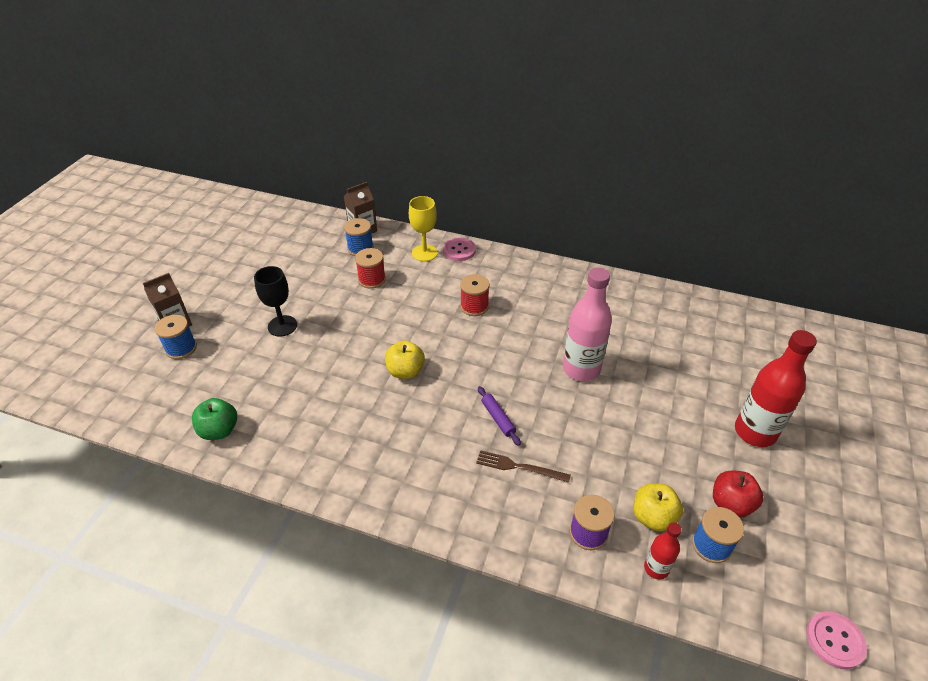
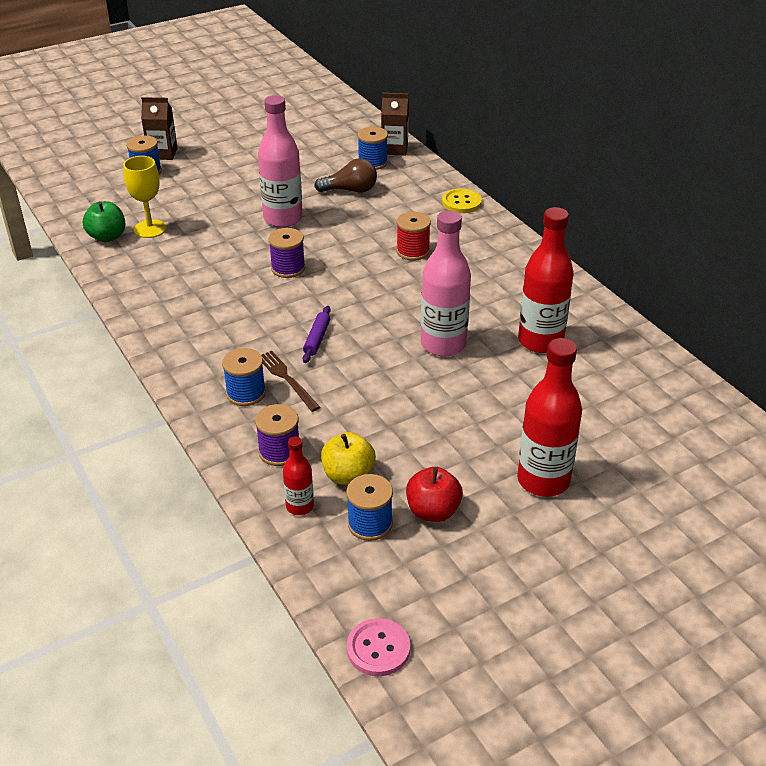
camera: 40 degrees right, 5 degrees down
black goblet [254,266,297,337] -> none
red spool [355,248,386,289] -> brown light bulb [314,158,377,193]
yellow apple [385,340,425,379] -> purple spool [269,228,305,278]
yellow goblet [409,196,438,262] -> yellow goblet moved to [123,156,167,238]
pink button [443,238,476,261] -> yellow button [442,188,482,213]
none -> blue spool [222,348,266,406]
none -> pink bottle [258,95,303,227]
none -> red bottle [518,207,574,353]

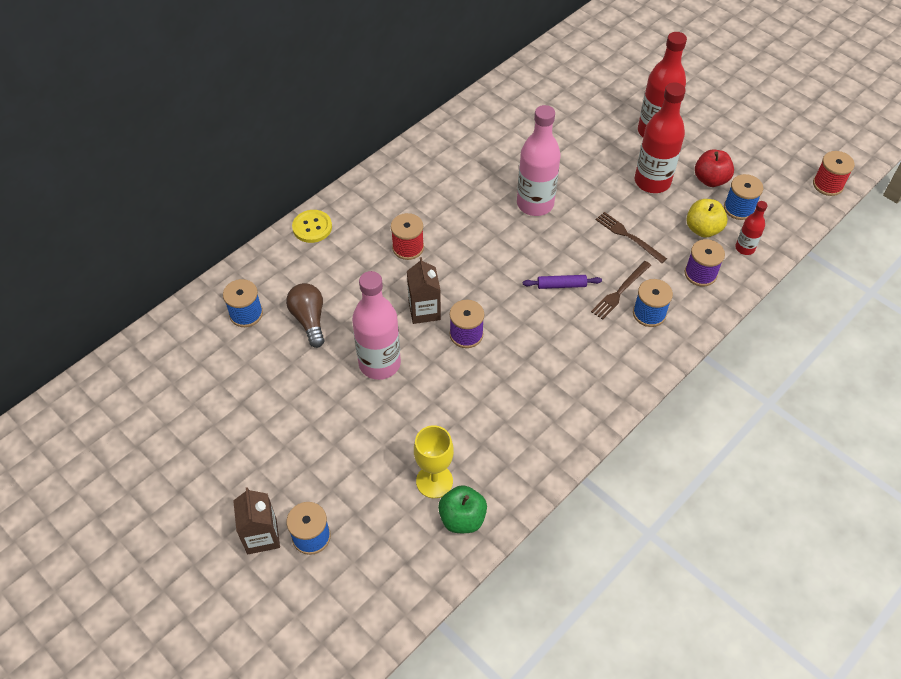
camera: 105 degrees left, 15 degrees up
pink button [347,618,410,676] -> red spool [813,151,855,196]
brown carton [381,93,409,156] -> brown carton moved to [407,257,441,324]
red bottle [518,207,574,353] -> red bottle moved to [635,82,686,193]
none -> brown fork [596,212,667,263]

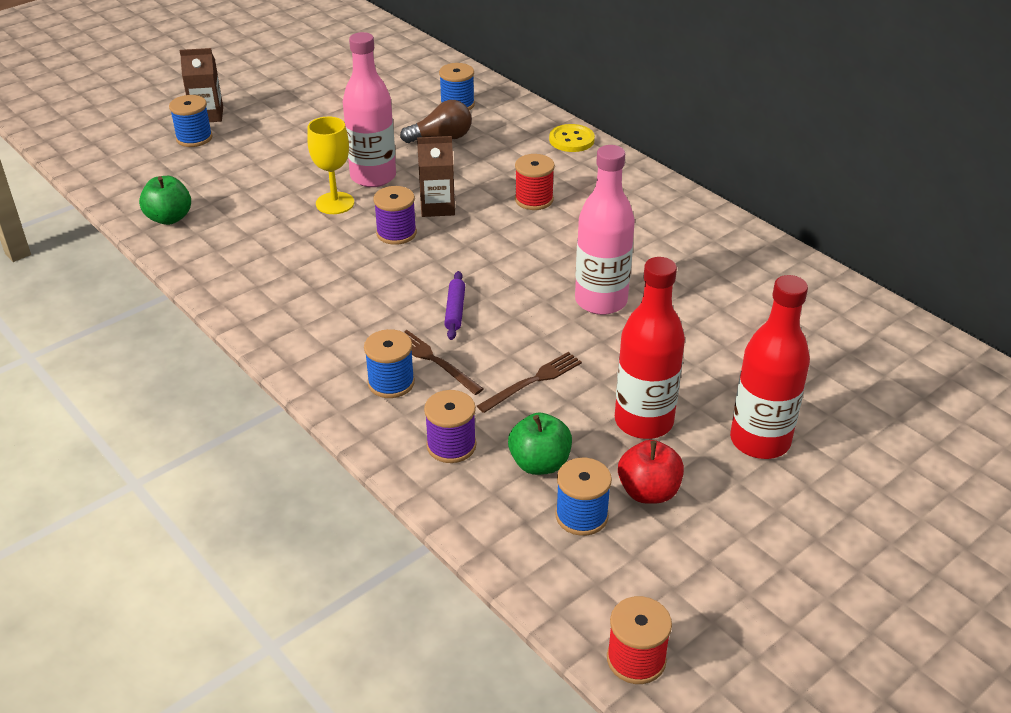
camera: 95 degrees right, 15 degrees down
yellow goblet [414,425,454,498] -> yellow goblet moved to [307,117,354,214]
yellow apple [686,199,728,237] -> green apple [508,412,572,475]
red bottle [735,201,768,255] -> none

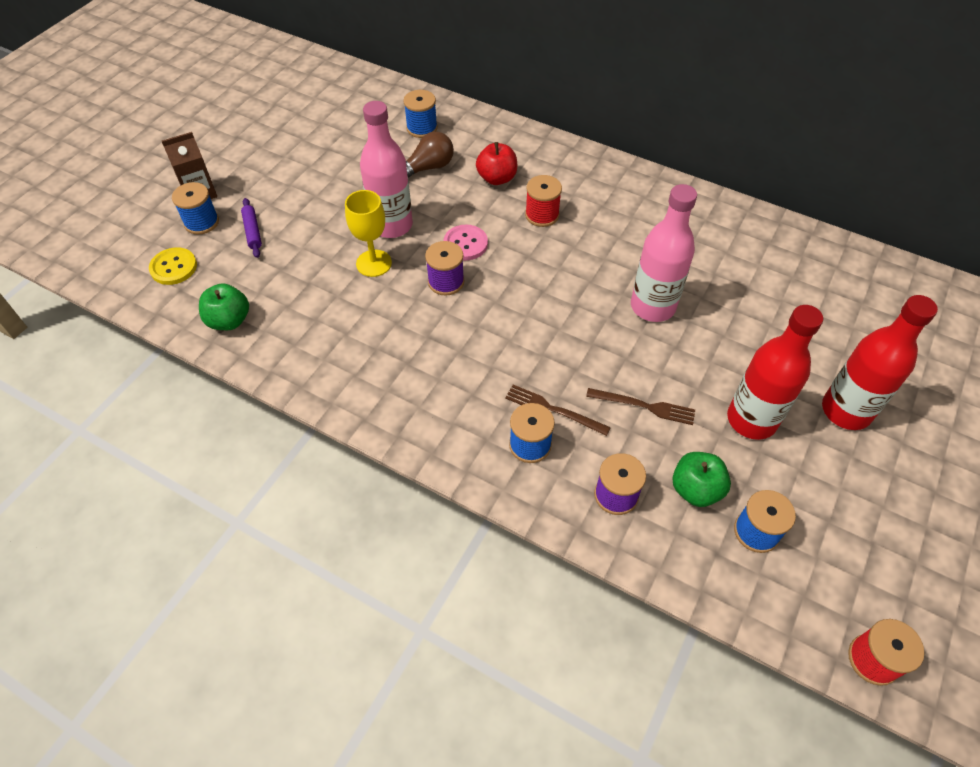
camera: 20 degrees left, 15 degrees up
brown carton [417,136,455,217] -> pink button [443,225,488,261]
purple rolling pin [444,271,465,340] -> purple rolling pin moved to [241,198,262,258]
brown fork [477,352,582,413] -> brown fork turned 75 degrees clockwise [586,388,695,425]
yellow button [549,124,595,152] -> yellow button moved to [149,247,197,285]
red apple [618,440,684,504] -> red apple moved to [476,142,517,185]

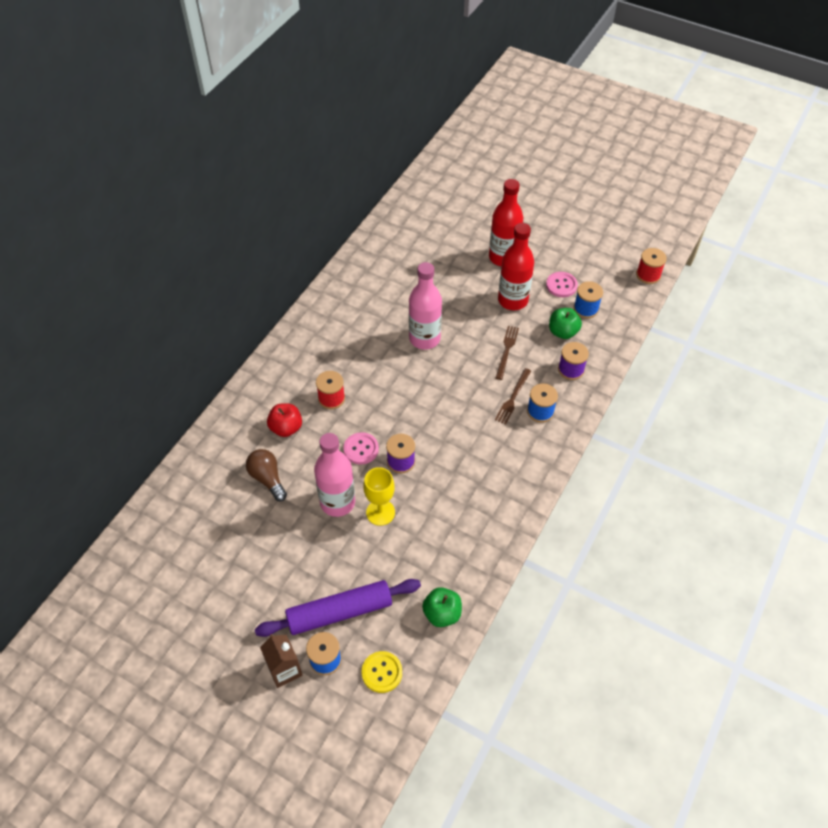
camera: 90 degrees left, 0 degrees up
purple rolling pin [241,198,262,258] -> purple rolling pin [255,579,421,637], size x2.23
blue spool [403,90,438,138] -> none
none -> pink button [546,272,578,297]

